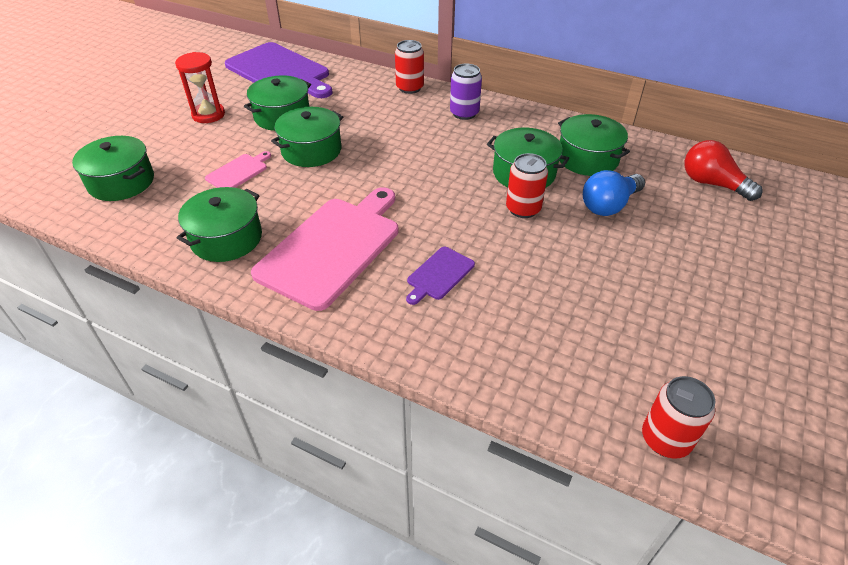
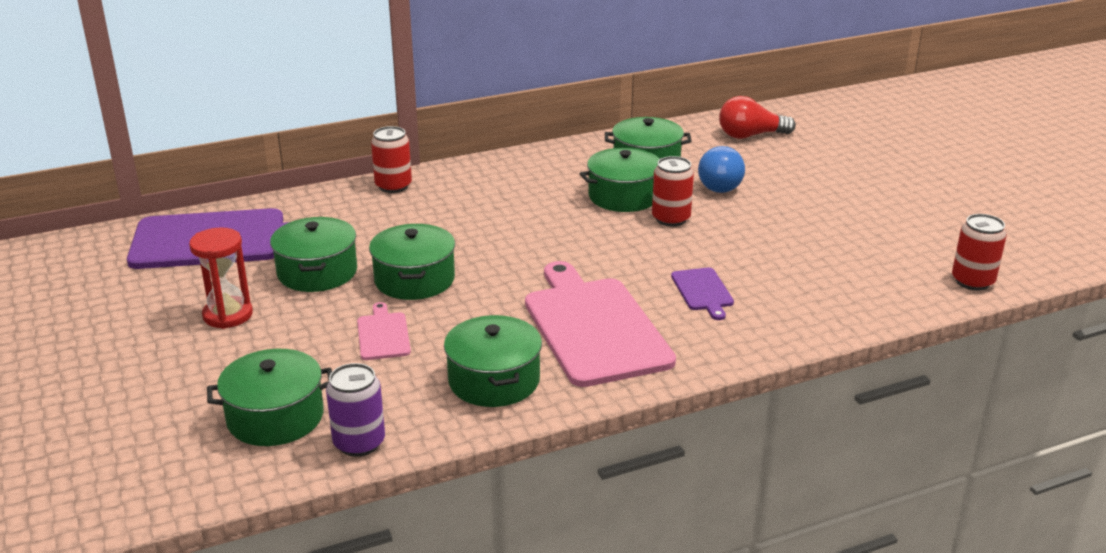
camera: 50 degrees left, 15 degrees down
purple can [450,64,482,120] -> purple can moved to [326,363,385,457]

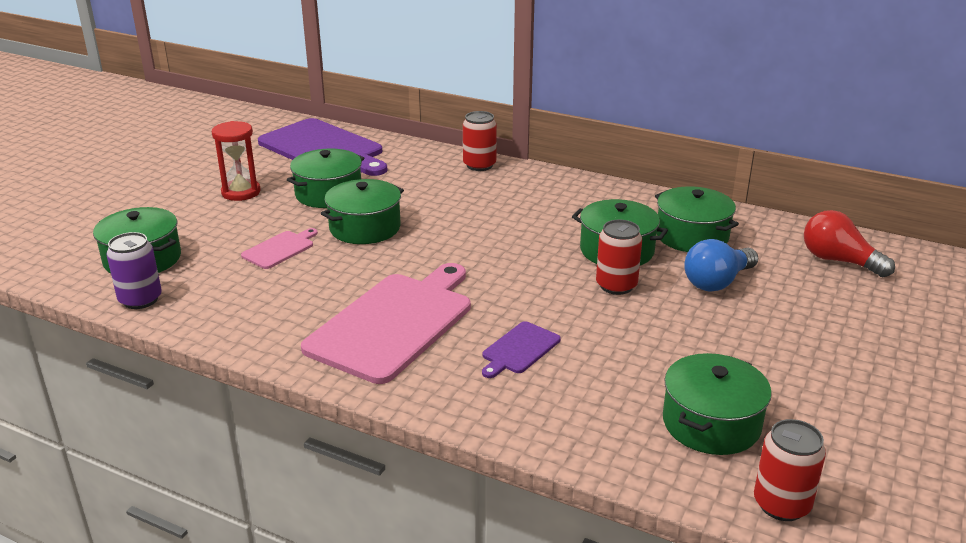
camera: 50 degrees right, 0 degrees up
green pot [444,315,542,407] -> green pot moved to [663,353,772,455]

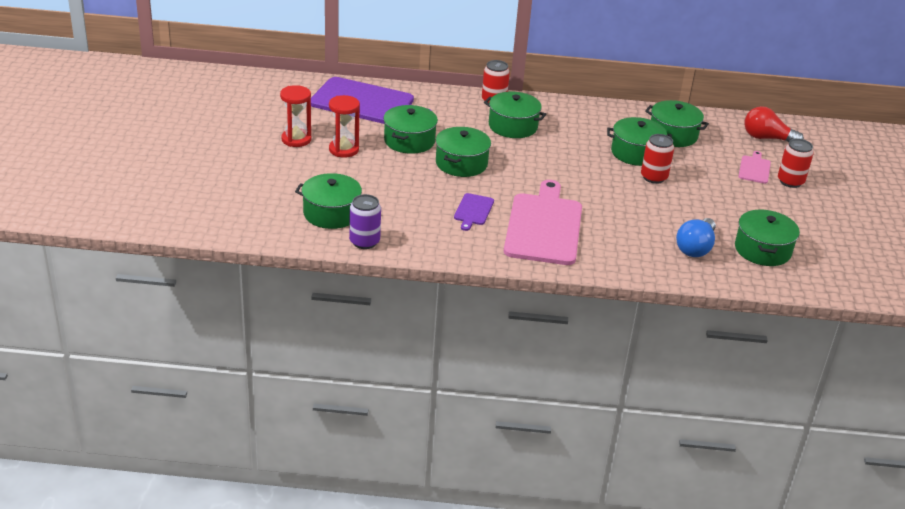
camera: 25 degrees left, 5 degrees up
pink cutting board [241,228,318,269] -> pink cutting board moved to [738,151,771,184]
purple cutting board [482,321,561,378] -> purple cutting board moved to [454,193,494,231]
blue light bulb [684,239,758,292] -> blue light bulb moved to [676,218,716,257]
red can [754,419,826,521] -> red can moved to [778,139,813,188]
none -> red hourglass [280,85,312,147]
none -> green pot [484,92,546,138]

